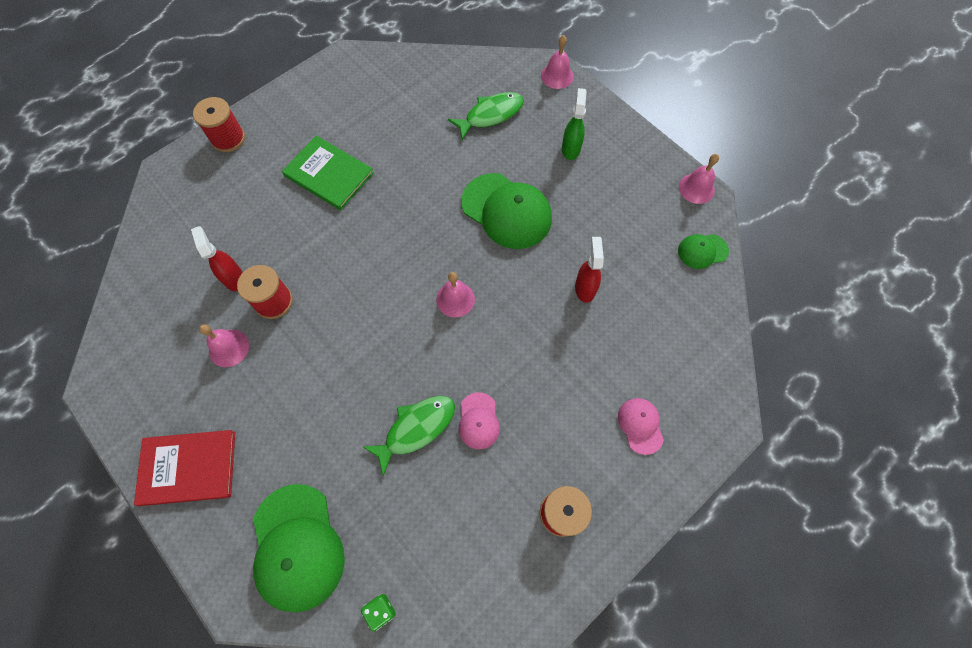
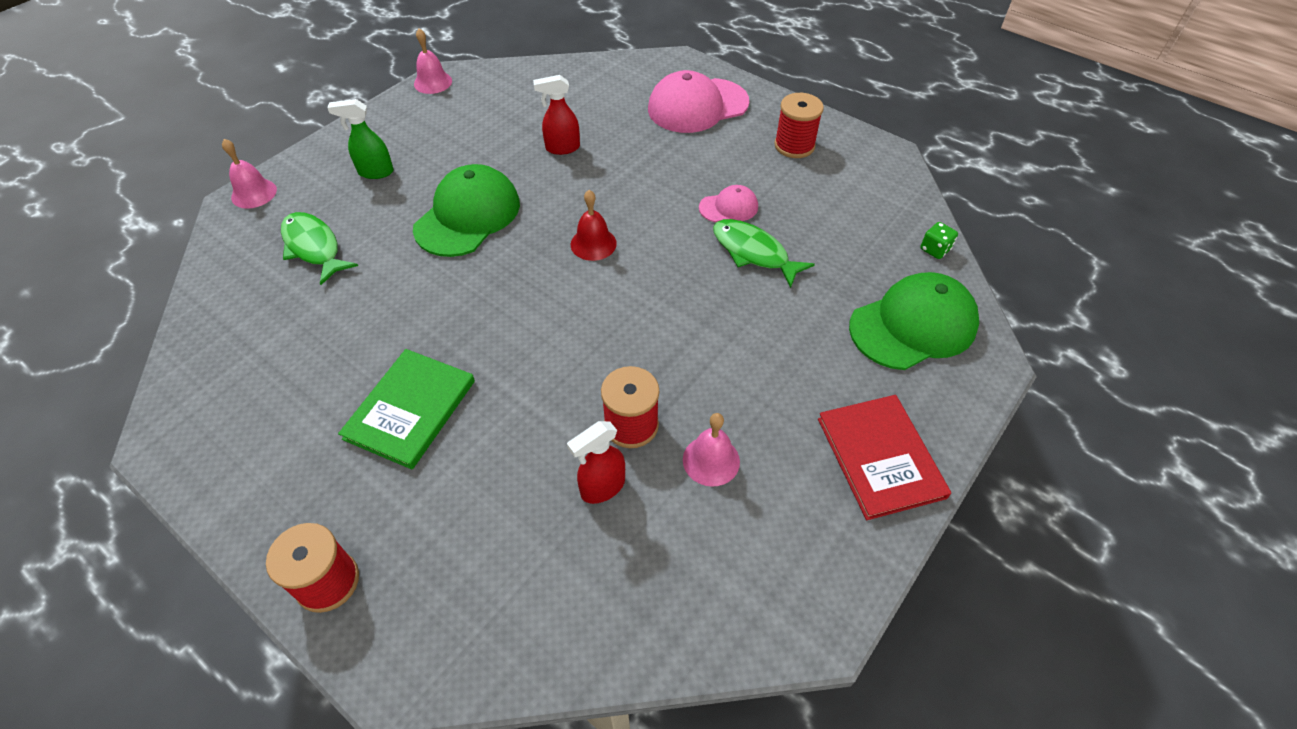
camera: 100 degrees left, 15 degrees down
pink bell [436,272,475,318] -> red bell [571,190,617,261]
pink cap [618,398,664,455] -> pink cap [648,70,749,133], size x1.96
green cap [678,234,729,269] -> none

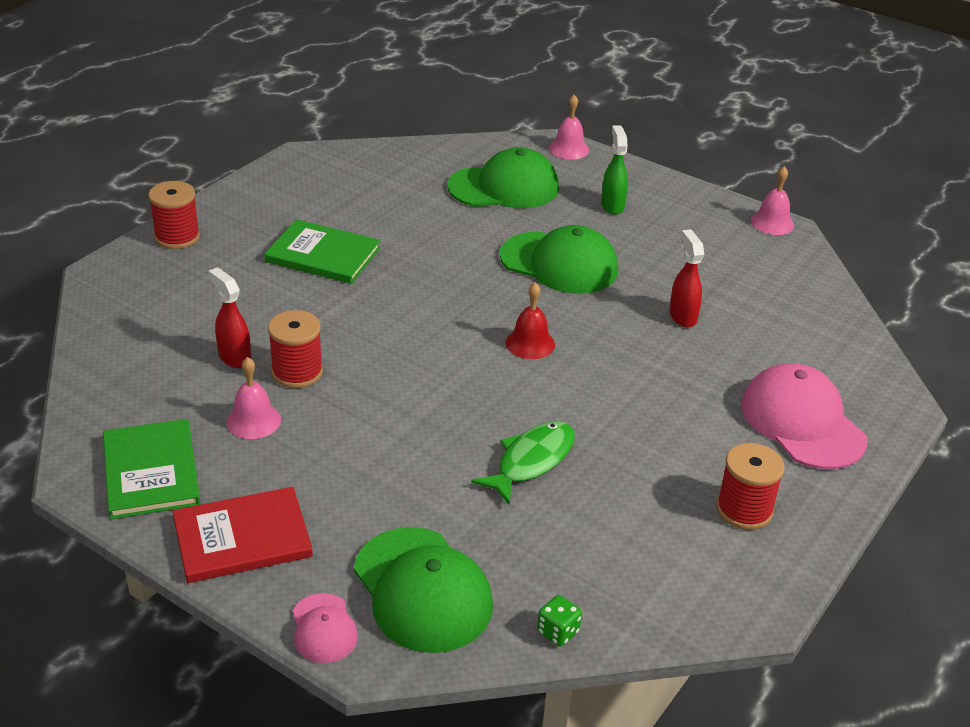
camera: 85 degrees right, 15 degrees down
green fish [281,212,358,285] -> green cap [448,147,559,208]
pink cap [699,185,758,222] -> pink cap moved to [293,593,358,663]
none -> green book [103,419,200,519]

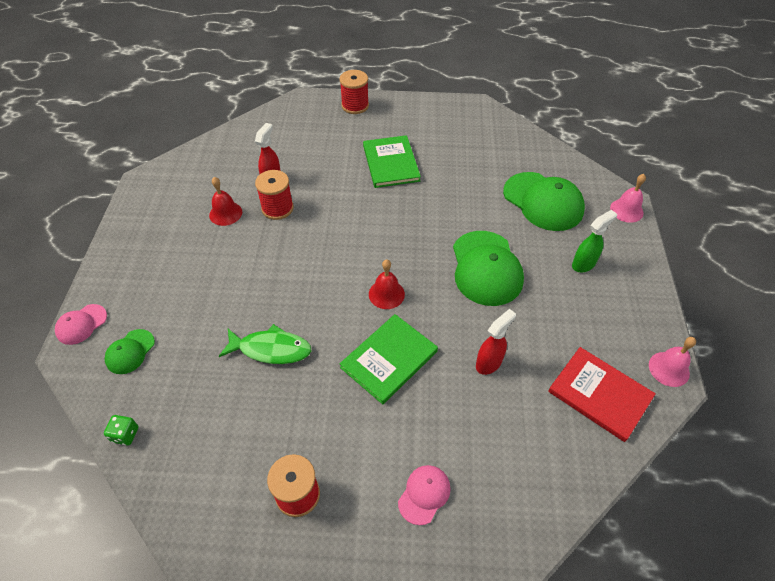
camera: 60 degrees right, 15 degrees up
green book [103,419,200,519] -> green book moved to [340,314,438,405]
red book [173,487,313,583] -> red book moved to [548,347,656,442]
pink bell [226,357,281,439] -> red bell [209,177,242,226]
green cap [354,527,493,653] -> green cap [105,329,155,374], size x0.51
pink cap [741,363,868,469] -> pink cap [398,465,451,525], size x0.51

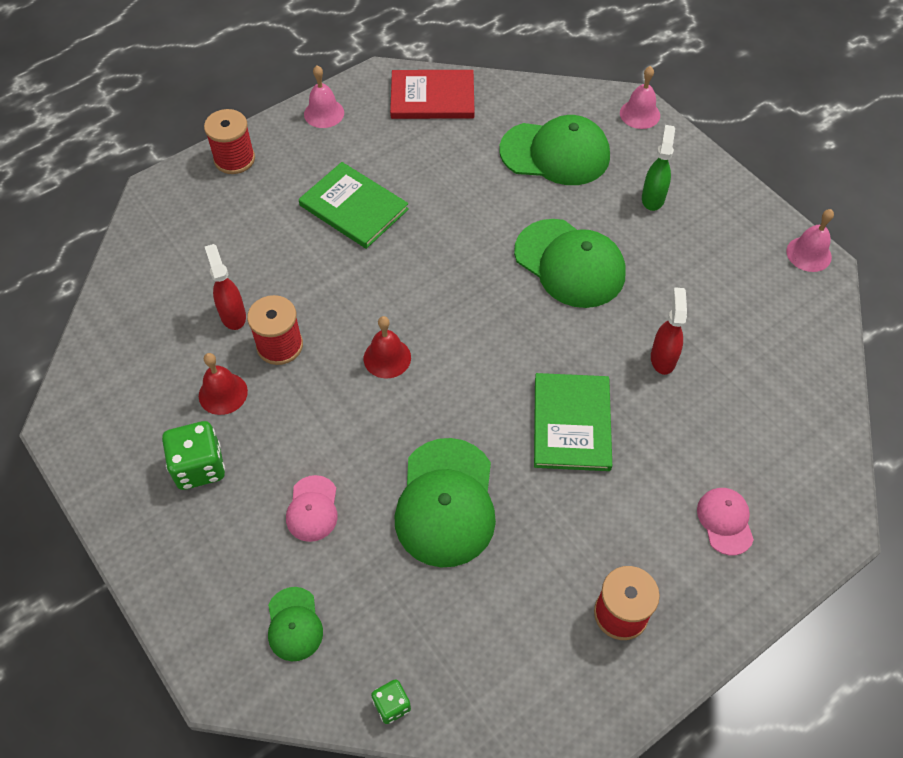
camera: 40 degrees left, 5 degrees up
pink cap [55,304,107,345] -> pink cap moved to [286,475,338,542]
green fish [219,324,312,364] -> green cap [395,438,496,567]
red bell [369,260,405,309] -> red bell moved to [364,316,411,378]
red book [548,347,656,442] -> red book moved to [390,70,475,119]
none -> green dice [162,421,225,490]
none -> pink bell [304,65,344,128]

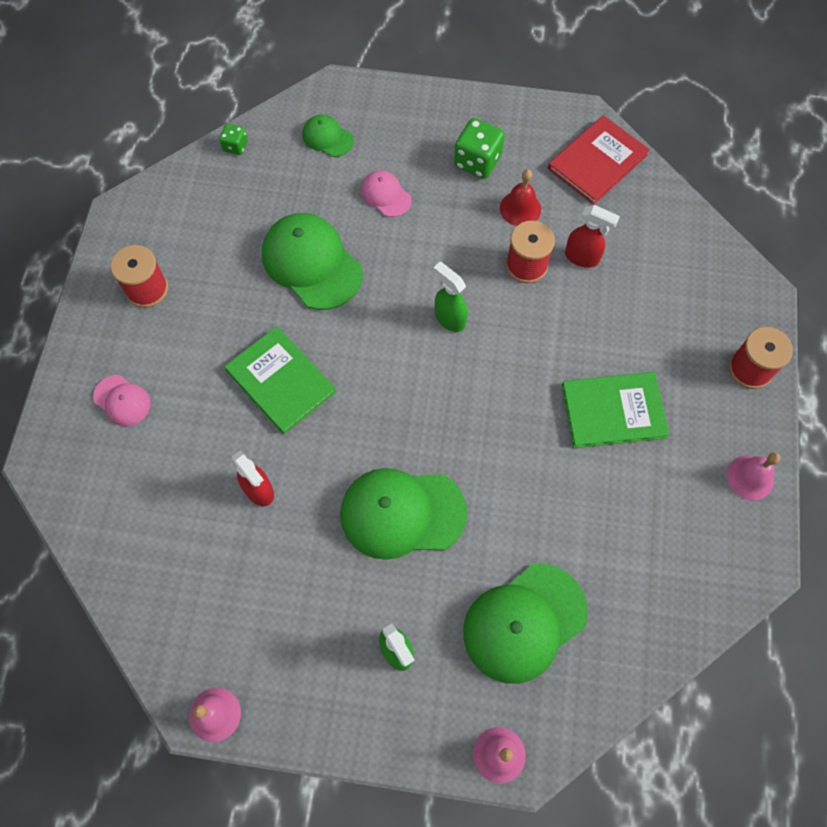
camera: 135 degrees right, 10 degrees up
red bell [364,316,411,378] -> green spray bottle [433,262,468,332]
red book [390,70,475,119] -> red book moved to [548,115,650,205]

